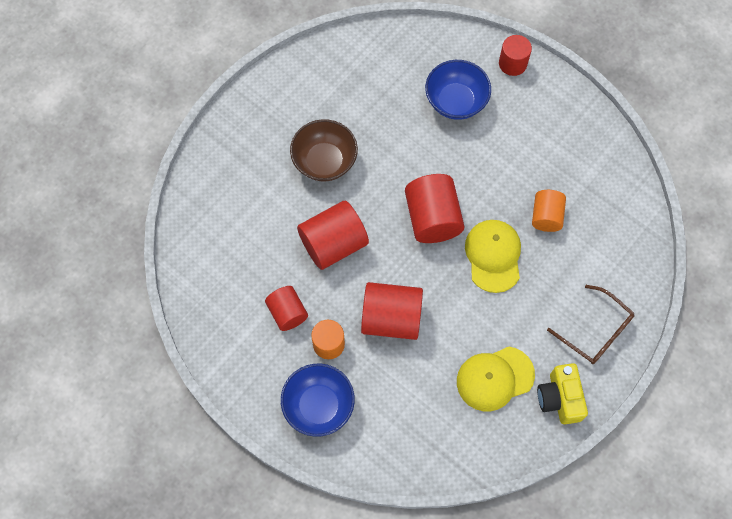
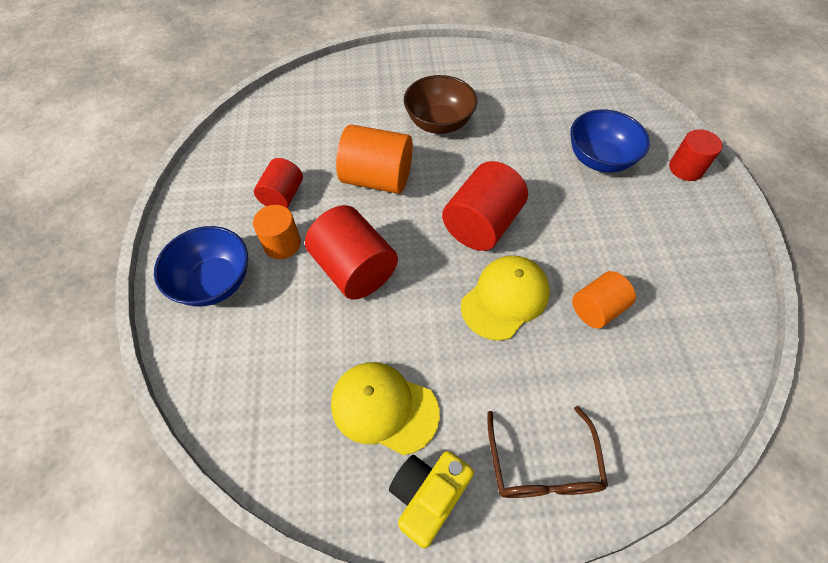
camera: 45 degrees right, 10 degrees down
red cylinder [297,201,369,270] -> orange cylinder [336,124,413,194]

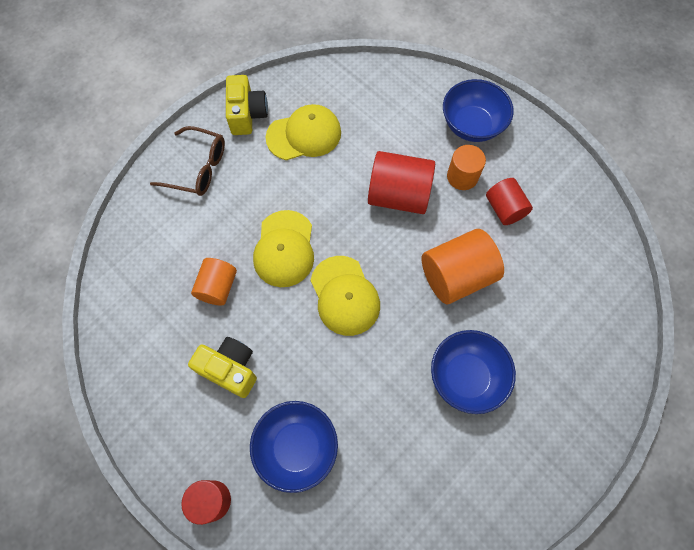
camera: 140 degrees right, 10 degrees up
brown bowl [404,75,477,134] -> blue bowl [431,330,516,414]
red cylinder [442,161,528,251] -> yellow cap [311,256,380,336]
brown glasses [487,406,608,498] -> brown glasses turned 150 degrees clockwise [150,126,225,196]
none -> yellow camera [188,337,257,398]

